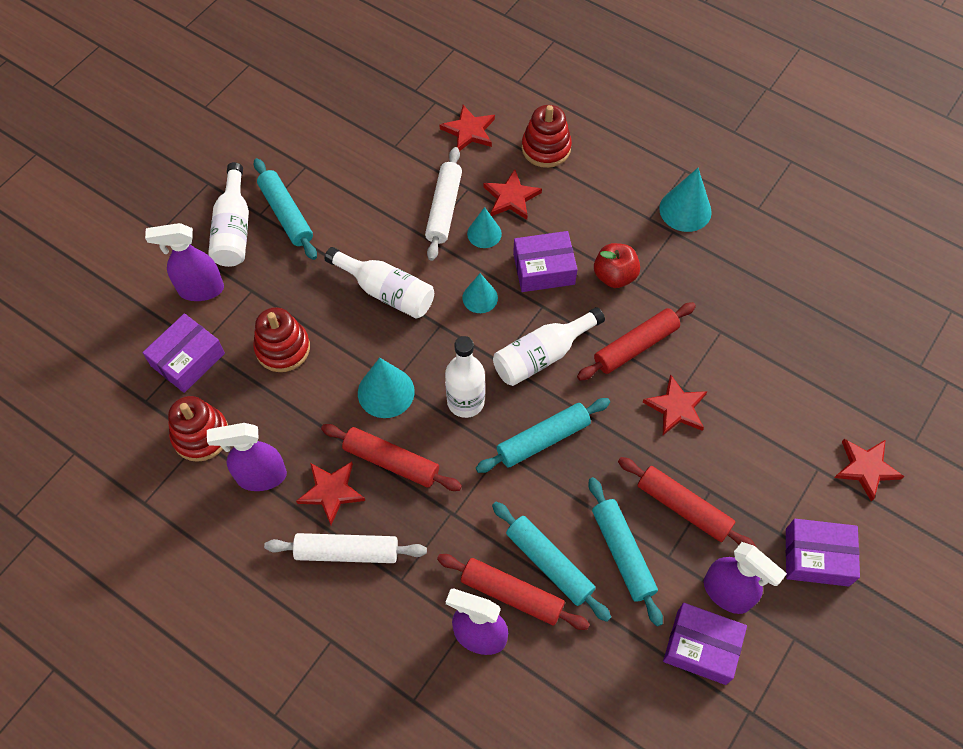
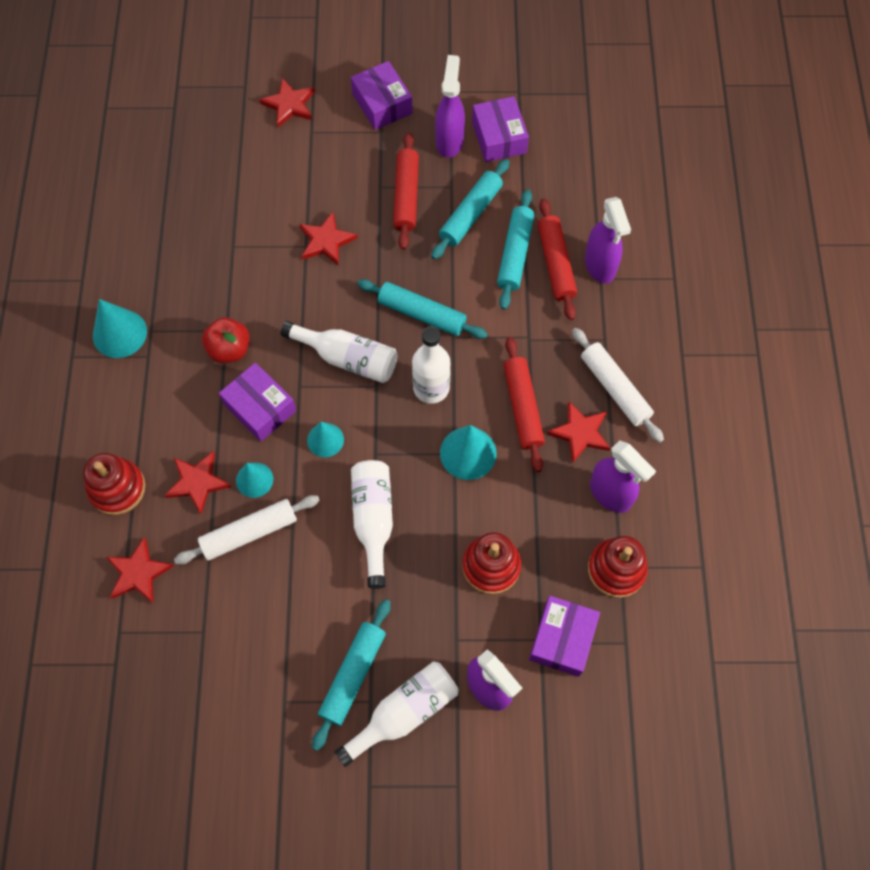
camera: 125 degrees left, 5 degrees up
purple box [142,313,225,393] -> purple box turned 75 degrees counterclockwise [529,596,600,677]
red rolling pin [577,302,696,381] -> none

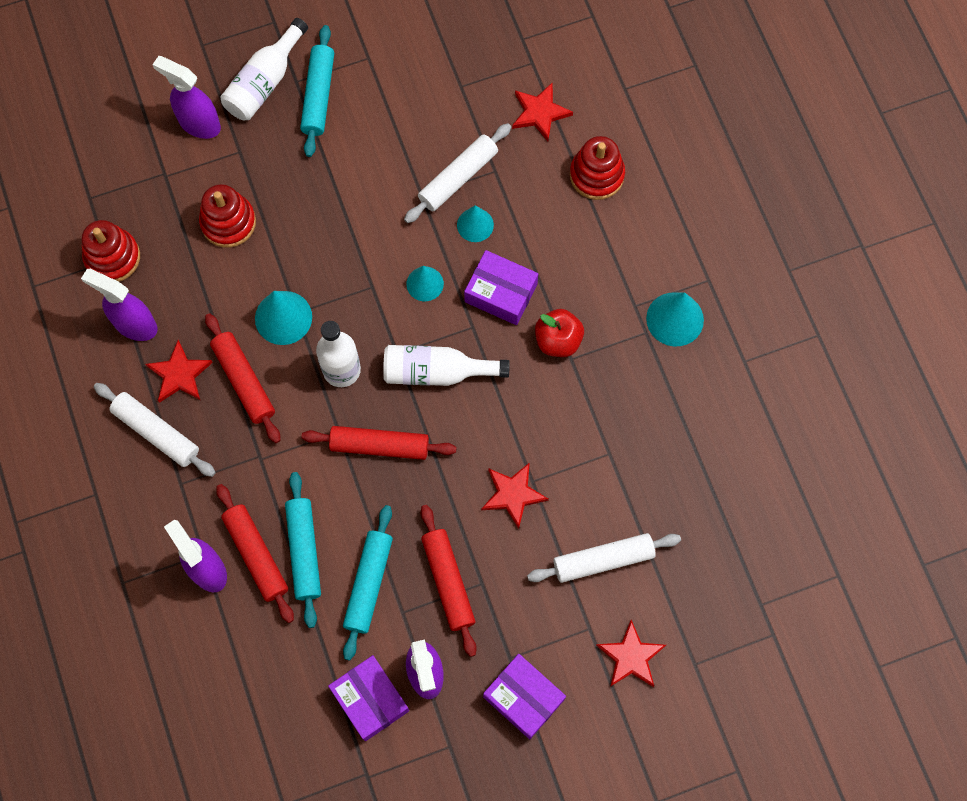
camera: 160 degrees right, 5 degrees up
red star [164,451,231,514] -> none
white bottle [351,460,393,589] -> none
turquoise rolling pin [357,279,488,339] -> red rolling pin [302,426,456,460]
purple box [529,596,600,677] -> none
none -> white rolling pin [527,533,681,583]

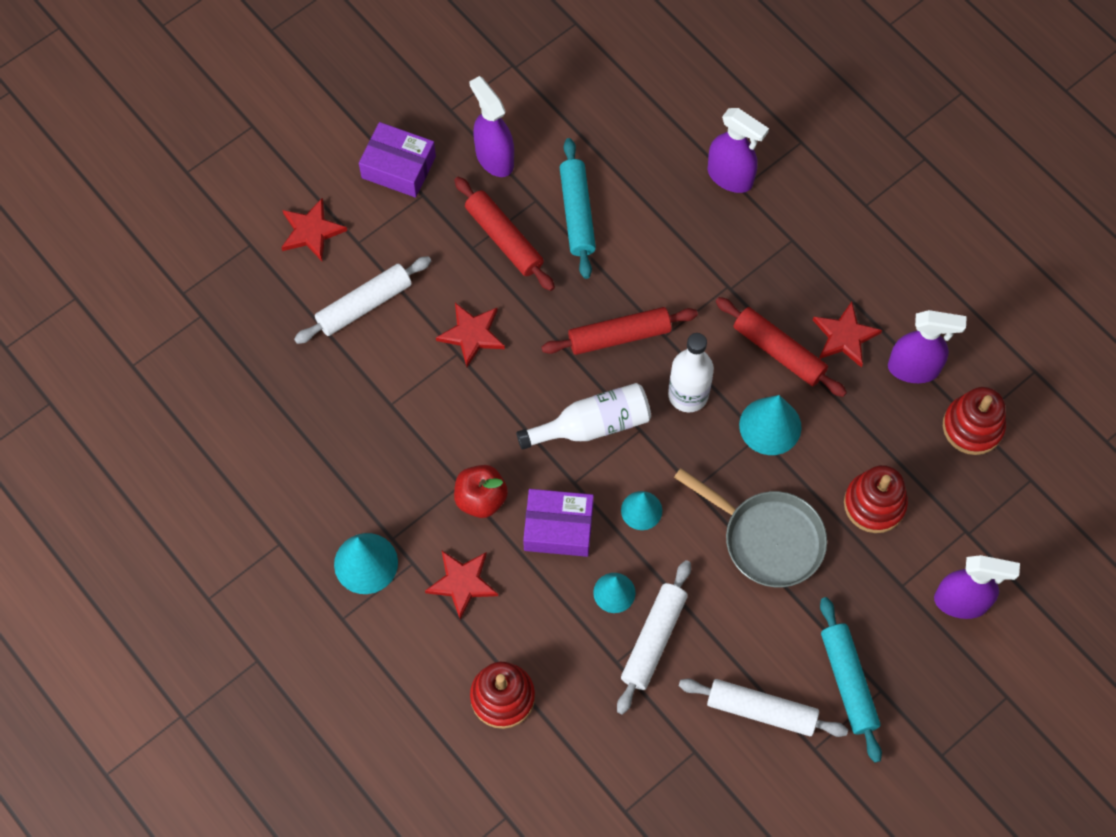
camera: 160 degrees right, 5 degrees down
white rolling pin [94,383,216,477] -> white rolling pin moved to [679,679,848,737]
red rolling pin [216,484,294,623] -> none
white bottle [220,18,308,120] -> none
turquoise rolling pin [285,472,321,628] -> none
purple box [328,655,409,741] -> none
red star [512,82,573,141] -> red star moved to [425,551,498,620]
none -> grey pan [674,468,827,587]

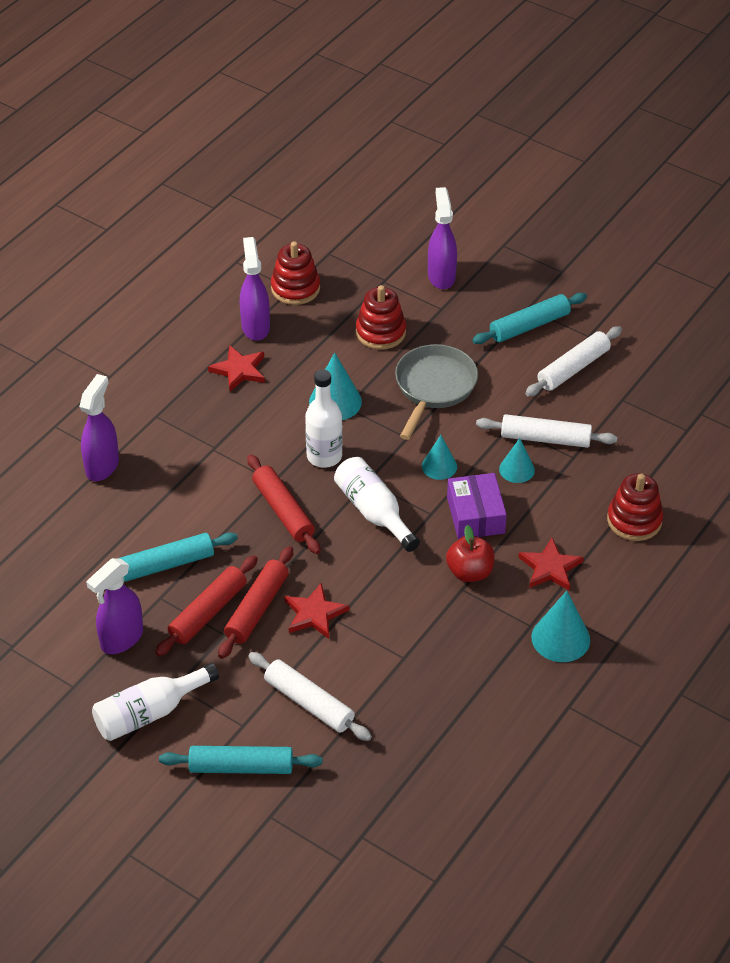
camera: 105 degrees left, 20 degrees down
red star [281,198,347,261] -> turquoise rolling pin [159,746,322,774]
purple box [359,122,436,198] -> white bottle [92,663,219,741]
white rolling pin [679,679,848,737] -> white rolling pin turned 45 degrees clockwise [525,326,622,396]
red rolling pin [716,297,847,397] -> red rolling pin moved to [218,546,293,659]

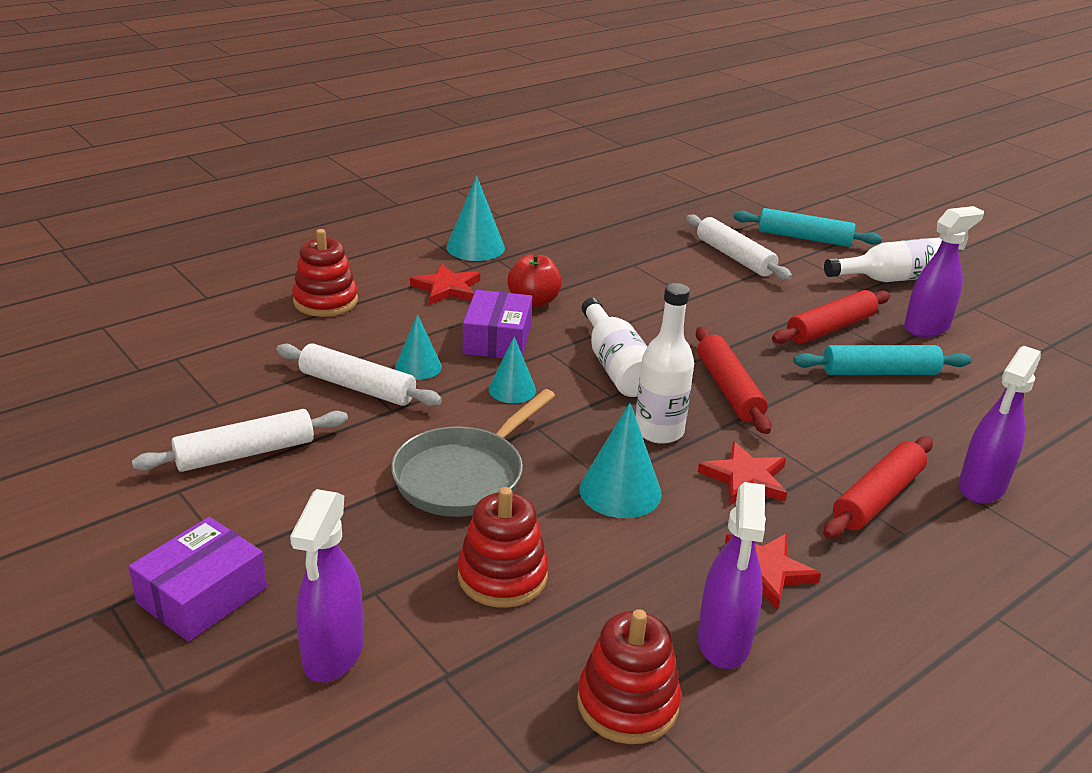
camera: 165 degrees left, 15 degrees down
red rolling pin [218,546,293,659] -> red rolling pin moved to [824,436,933,539]
red star [284,583,349,639] -> red star moved to [698,441,787,505]
turquoise rolling pin [472,293,587,344] -> none
none -> purple box [128,517,267,642]

